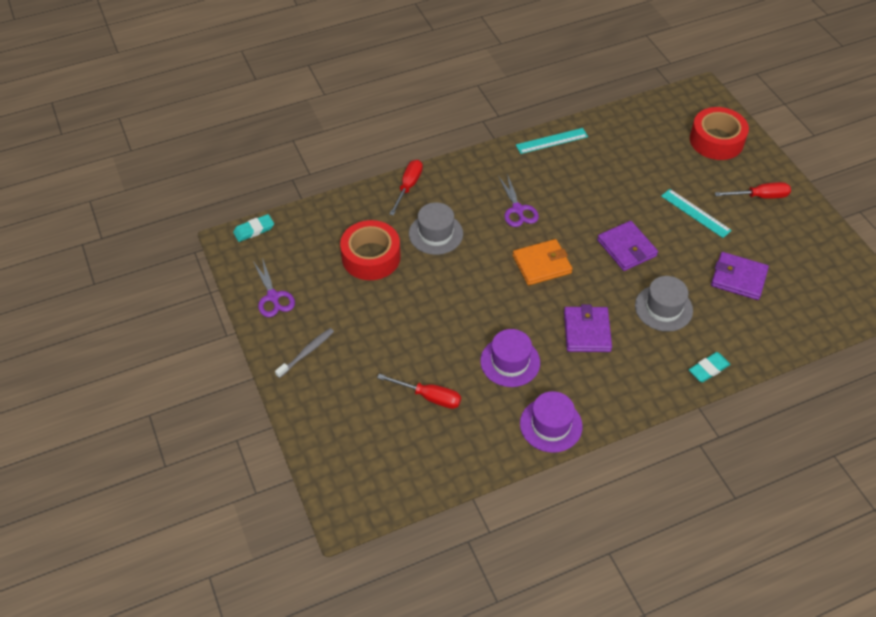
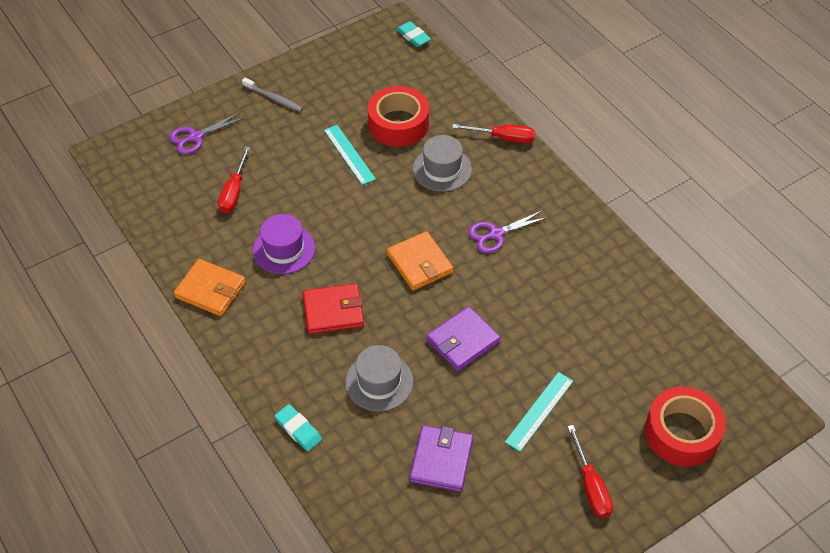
camera: 80 degrees right, 0 degrees up
purple scissors [253,258,295,317] -> purple scissors moved to [169,112,245,154]
turquoise ruler [516,128,588,154] -> turquoise ruler moved to [324,125,376,185]
purple hat [520,391,583,453] -> orange wallet [174,259,246,316]
purple wallet [564,304,612,352] -> red wallet [303,283,364,334]

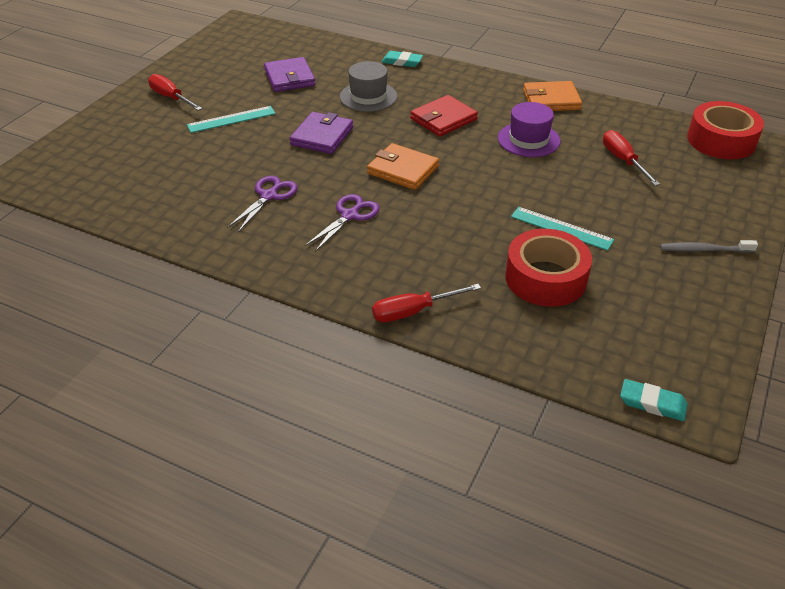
camera: 150 degrees right, 10 degrees down
purple scissors [169,112,245,154] -> purple scissors moved to [227,176,298,232]
grey hat [413,135,472,192] -> none
turquoise ruler [505,372,573,452] -> turquoise ruler turned 60 degrees clockwise [187,106,276,133]
red tape [645,387,726,467] -> red tape moved to [687,101,764,159]

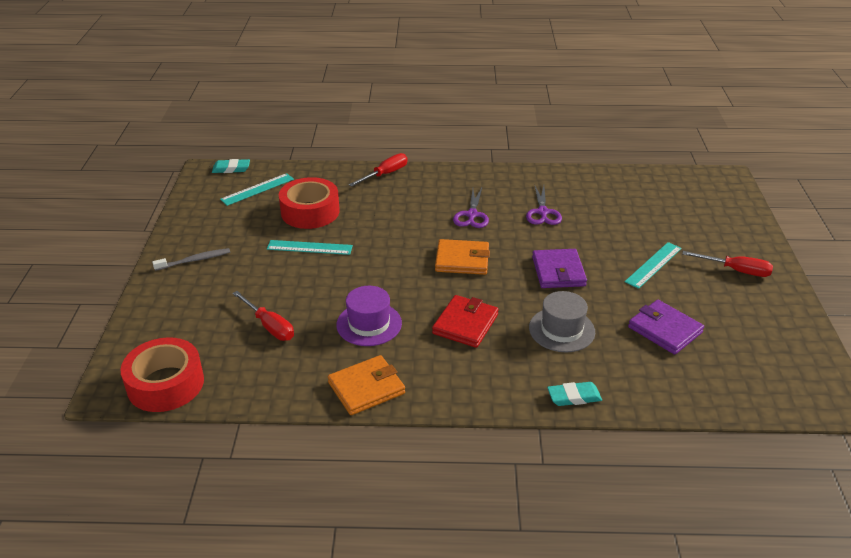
camera: 155 degrees right, 5 degrees down
none -> turquoise ruler [220,173,294,206]

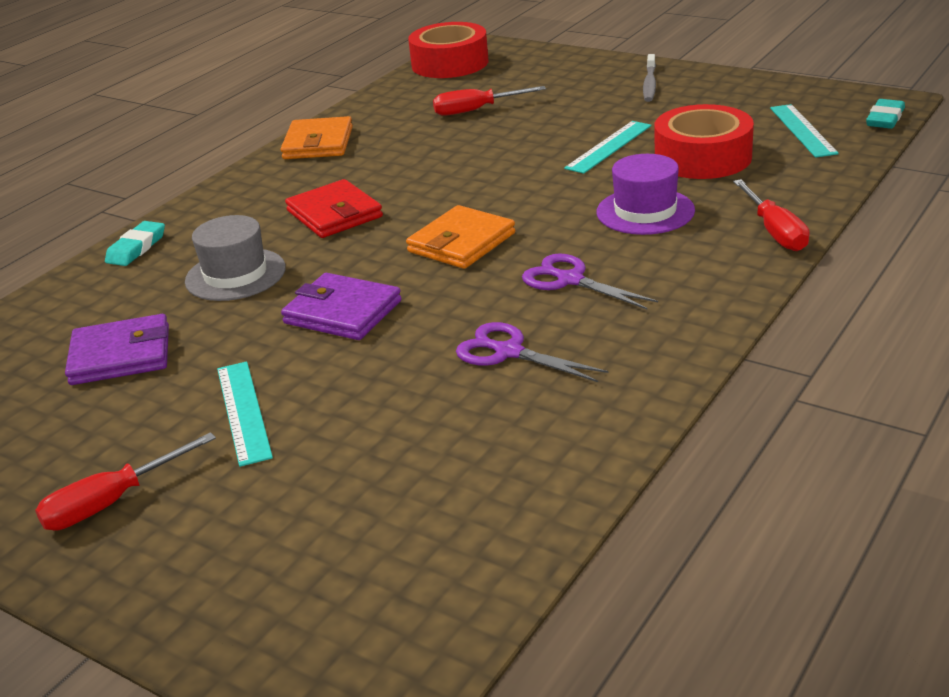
camera: 125 degrees right, 5 degrees down
purple hat [336,286,402,346] -> purple hat moved to [597,154,695,235]

